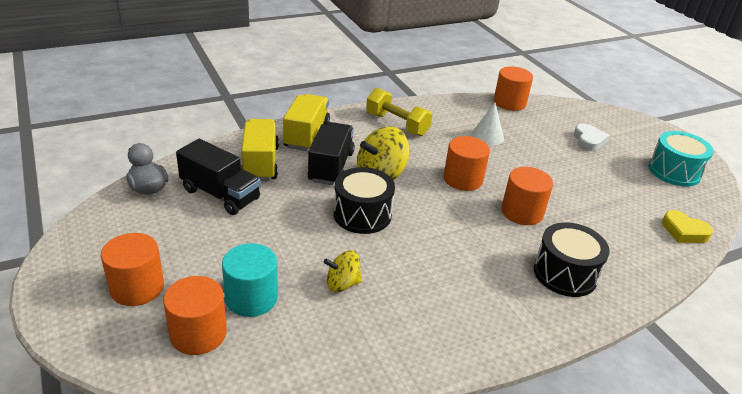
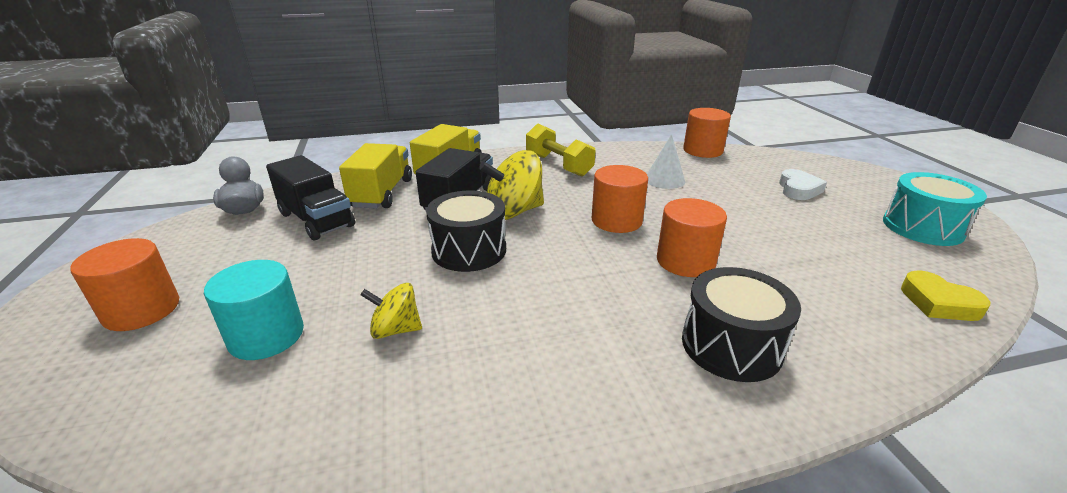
camera: 15 degrees right, 5 degrees down
orange cylinder [163,276,227,355] -> none

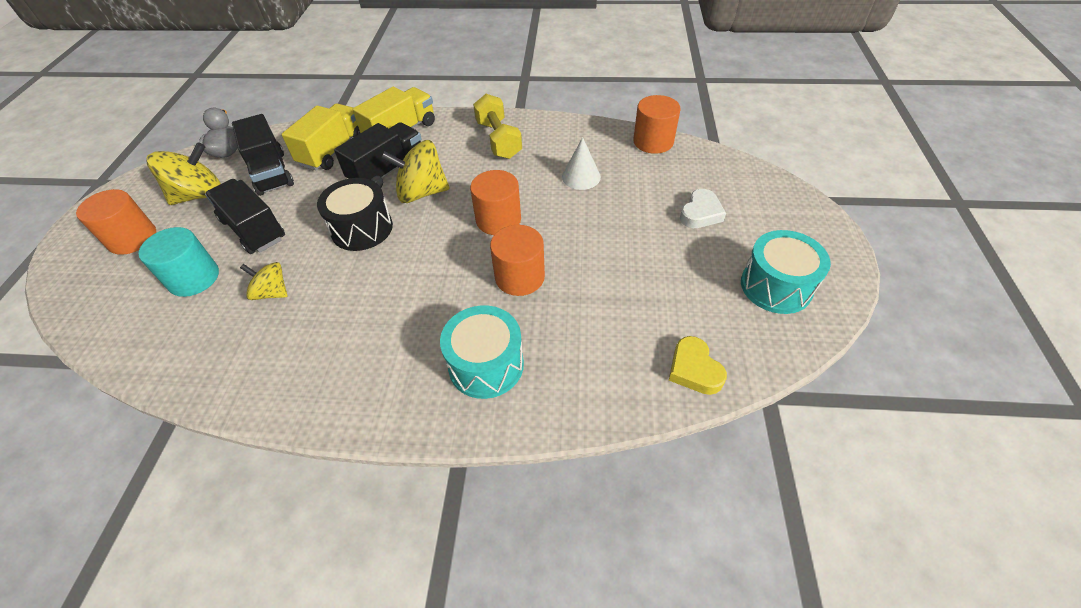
camera: 20 degrees right, 20 degrees up
black drum [682,267,801,382] -> turquoise drum [440,305,524,399]
none -> yellow spinning top [146,142,221,205]
none -> black truck [205,179,285,254]

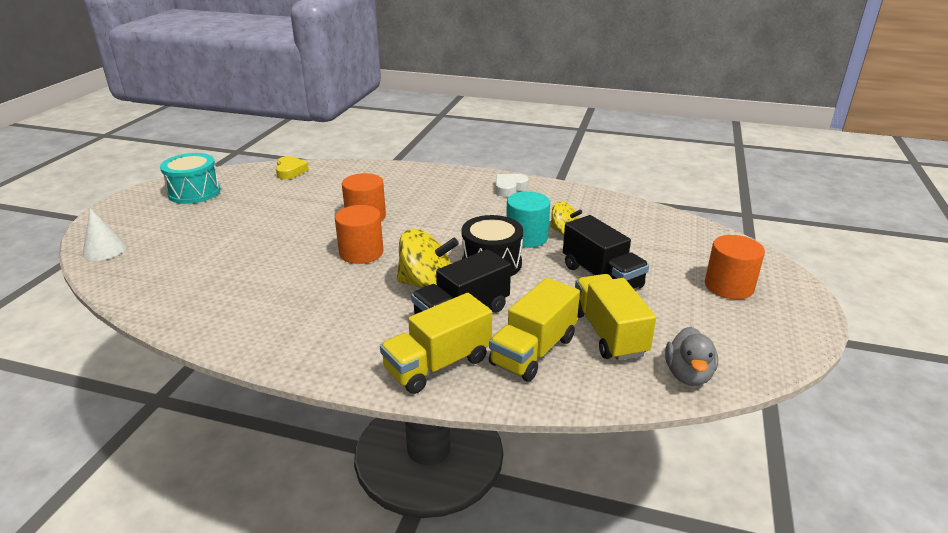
camera: 170 degrees left, 20 degrees down
turquoise cylinder [139,227,219,297] -> turquoise cylinder moved to [506,191,550,248]
yellow spinning top [146,142,221,205] -> none
black truck [232,114,294,196] -> yellow truck [575,274,656,361]
turquoise drum [440,305,524,399] -> none
yellow dumbbell [473,94,522,159] -> none
white cone [562,137,601,190] -> white cone moved to [83,208,126,261]
orange cylinder [633,95,681,154] -> none
white heart [680,189,726,228] -> white heart moved to [495,174,529,197]

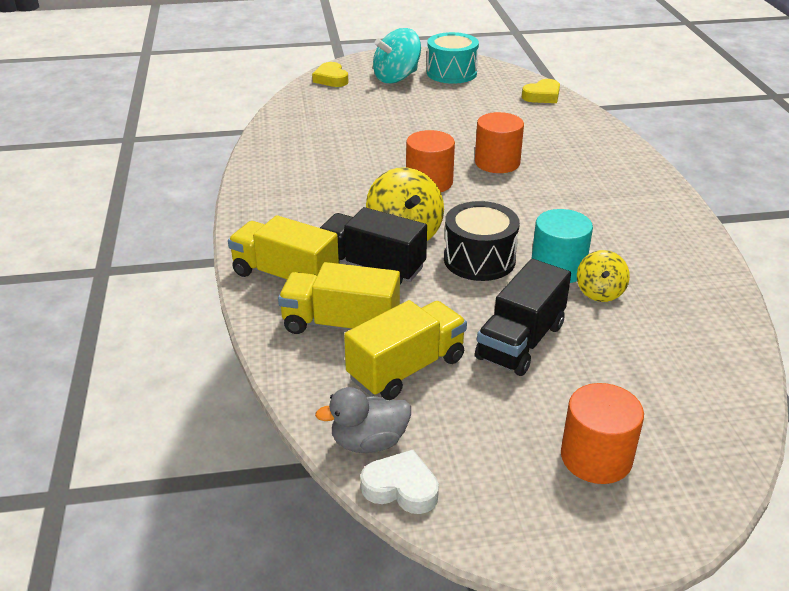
camera: 65 degrees right, 5 degrees up
white cone [83,208,126,261] -> yellow heart [312,62,349,87]
white heart [495,174,529,197] -> white heart moved to [360,450,439,514]
none -> turquoise spinning top [373,28,421,83]

